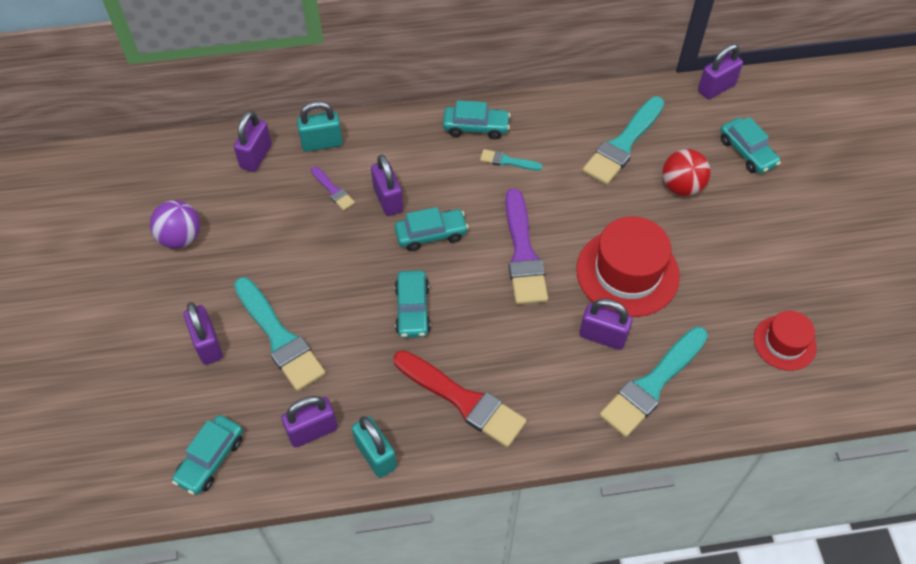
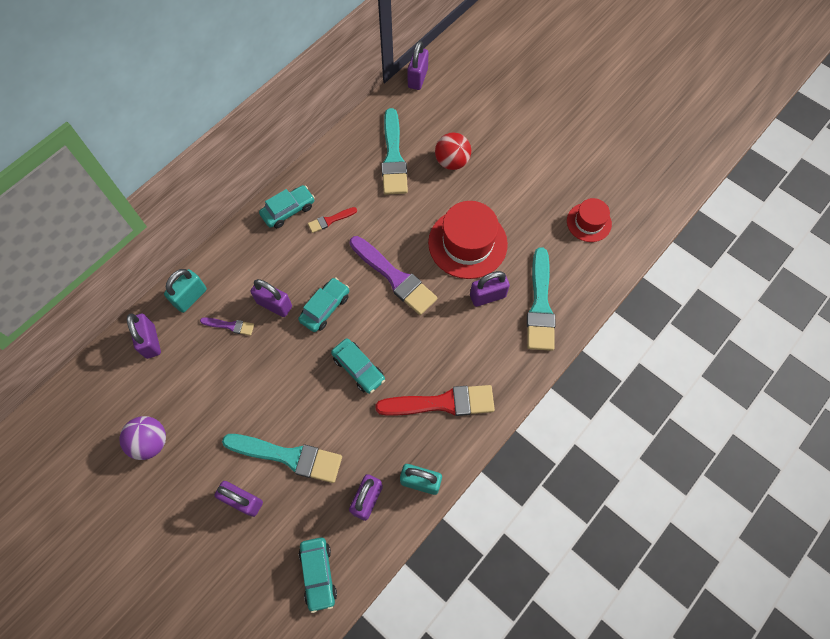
camera: 40 degrees left, 10 degrees up
turquoise brush [480,149,543,171] -> red brush [308,207,357,233]
turquoise car [720,117,781,174] -> none

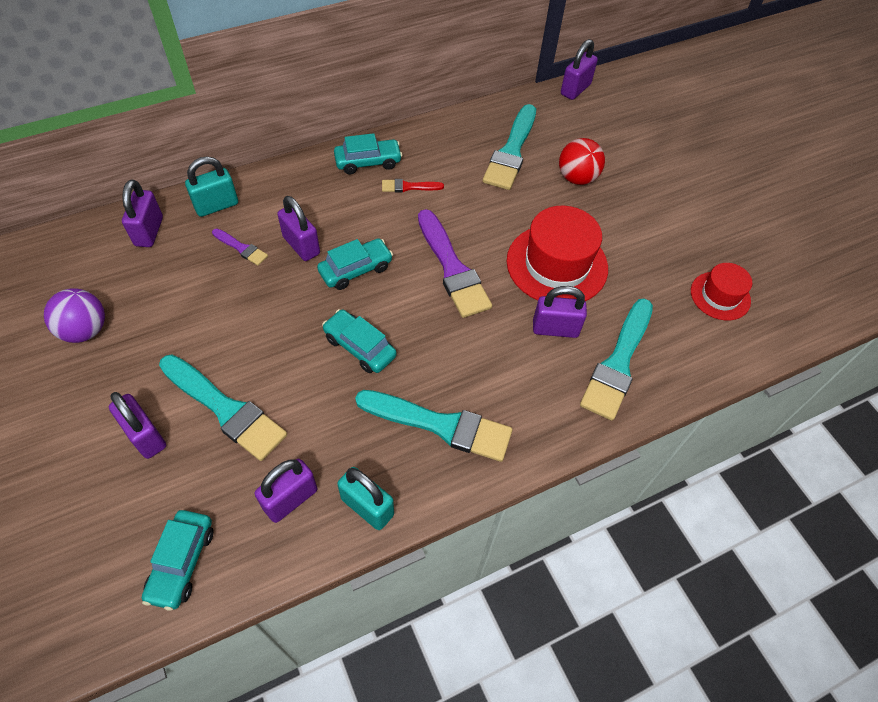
camera: 20 degrees right, 10 degrees down
turquoise car [331,338,385,394] -> turquoise car turned 150 degrees clockwise [322,309,397,373]
red brush [375,385,495,416] -> turquoise brush [355,390,513,462]

